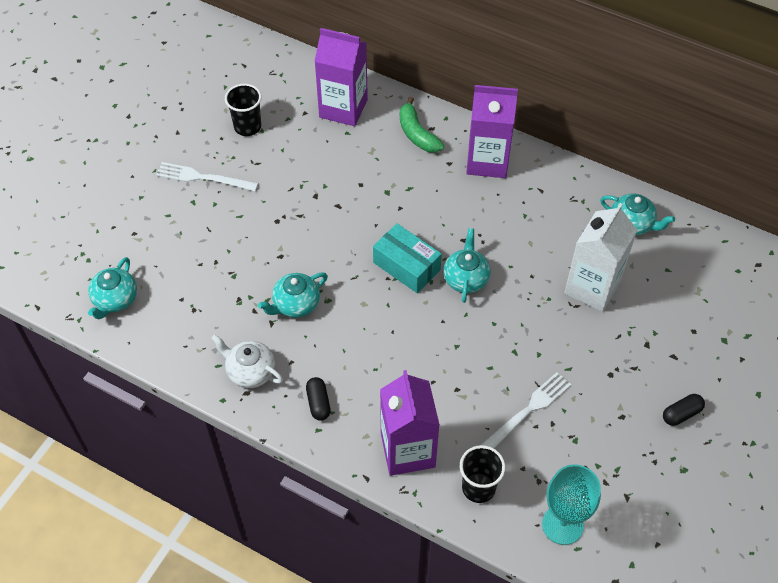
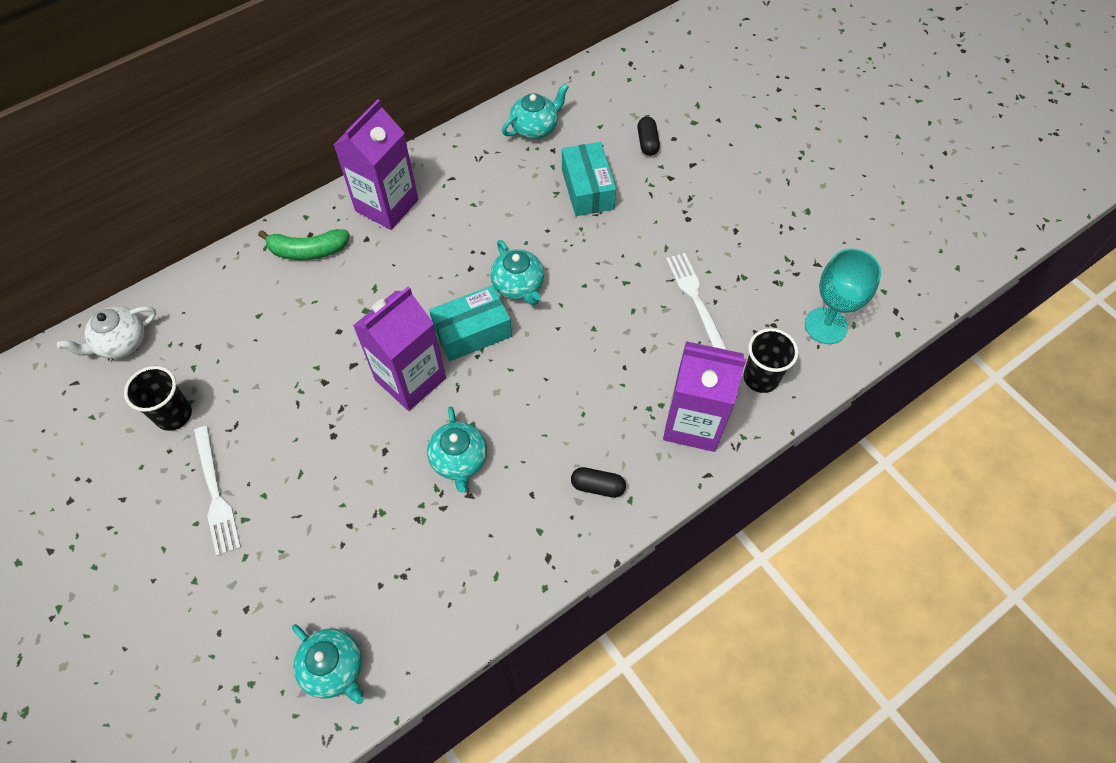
camera: 65 degrees left, 5 degrees up
white fork [156,162,258,191] -> white fork turned 60 degrees counterclockwise [194,426,241,556]
white teapot [211,334,283,388] -> white teapot moved to [57,306,156,359]
purple carton [315,28,368,126] -> purple carton moved to [353,286,446,411]
turquoise teapot [443,228,491,303] -> turquoise teapot turned 150 degrees counterclockwise [490,240,544,305]
white carton [564,203,637,312] -> turquoise box [562,142,616,216]
black capsule [663,394,705,426] -> black capsule moved to [637,117,660,156]

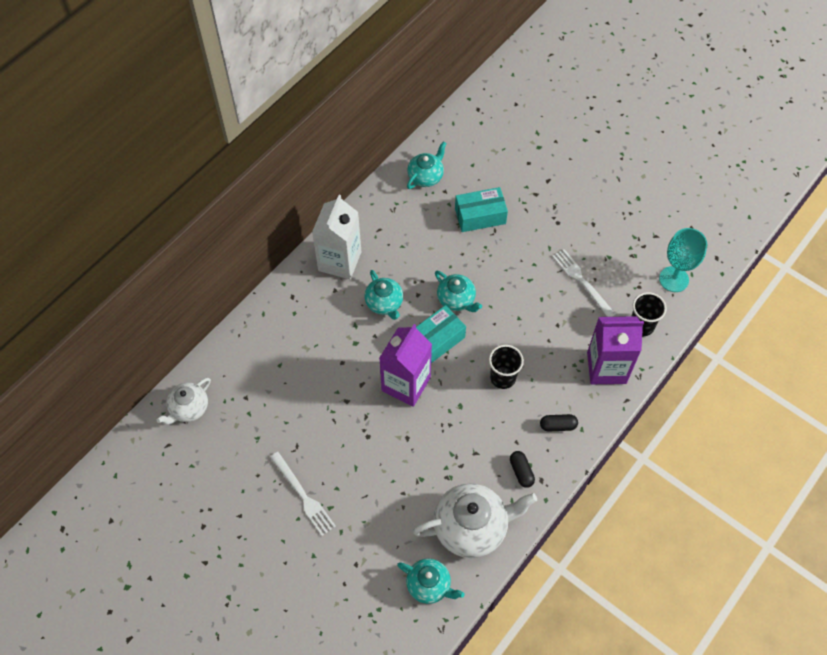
camera: 15 degrees left, 0 degrees up
black cup [124,366,192,431] -> black cup moved to [489,345,524,389]
green banana [258,229,349,260] -> none
purple carton [334,99,418,230] -> white carton [312,195,361,279]
turquoise teapot [427,406,487,493] -> turquoise teapot moved to [364,270,403,320]
turquoise box [562,142,616,216] -> turquoise box turned 75 degrees counterclockwise [455,187,508,232]
black capsule [637,117,660,156] -> black capsule moved to [510,451,535,488]
none -> white teapot [413,483,537,558]

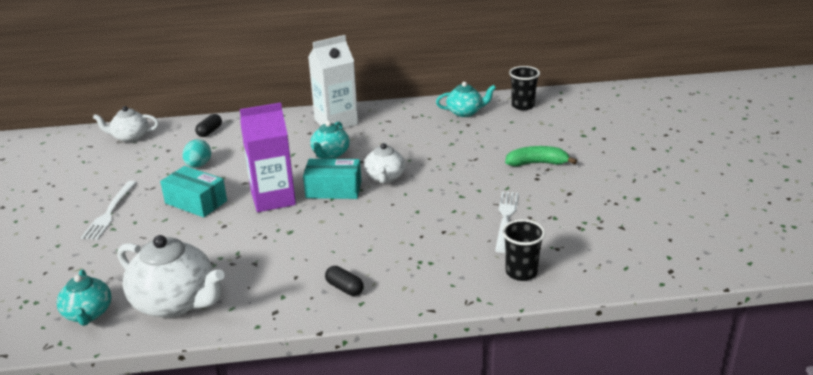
camera: 45 degrees right, 30 degrees down
turquoise teapot [435,271,482,312] -> white teapot [364,143,405,183]
turquoise box [455,187,508,232] -> turquoise box moved to [160,166,227,217]
black cup [489,345,524,389] -> black cup moved to [509,66,540,110]
black capsule [510,451,535,488] -> black capsule moved to [195,114,222,137]
purple carton [587,316,644,384] -> none
turquoise goblet [659,228,707,292] -> none
none -> turquoise egg [182,139,211,168]
none -> green banana [505,146,577,166]

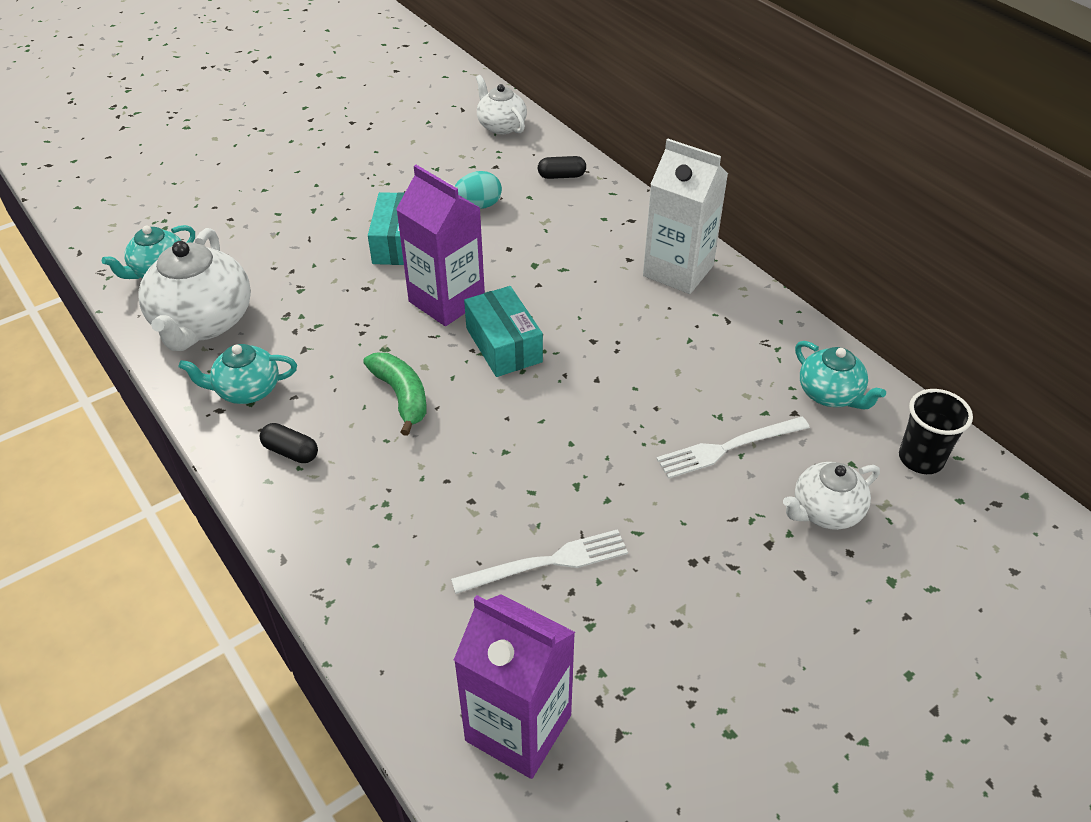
camera: 60 degrees right, 15 degrees up
white fork [81,181,137,240] -> white fork moved to [656,417,810,479]
turquoise teapot [310,121,350,159] -> turquoise teapot moved to [179,344,297,404]
black capsule [325,266,363,296] -> black capsule turned 75 degrees counterclockwise [260,423,318,463]
white teapot [364,143,405,183] -> white teapot moved to [783,462,880,530]
black cup [502,219,545,281] -> none
green banana [505,146,577,166] -> green banana moved to [363,353,427,436]
none -> purple carton [454,594,575,779]

